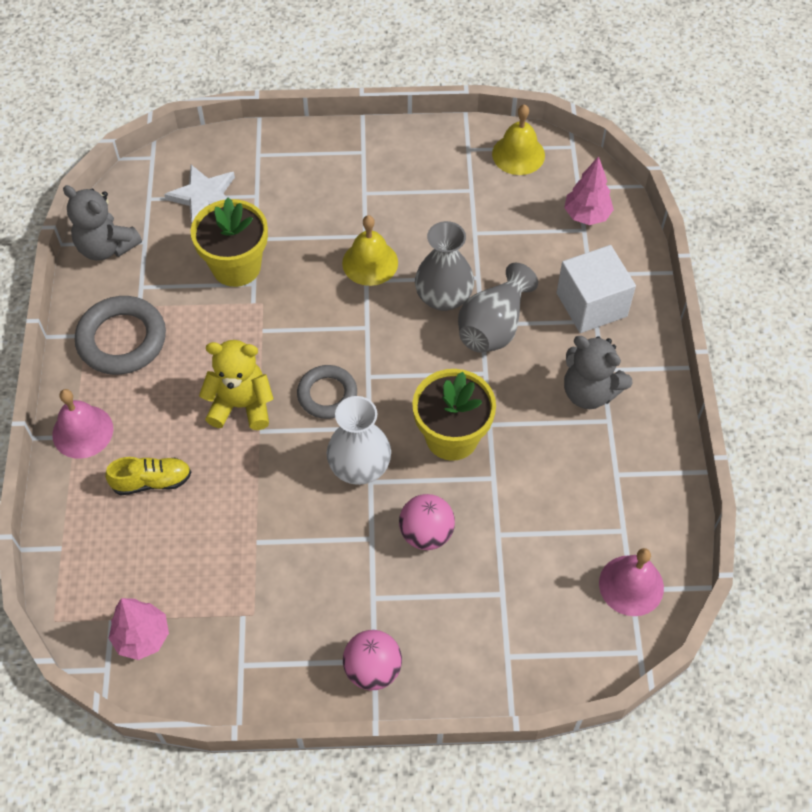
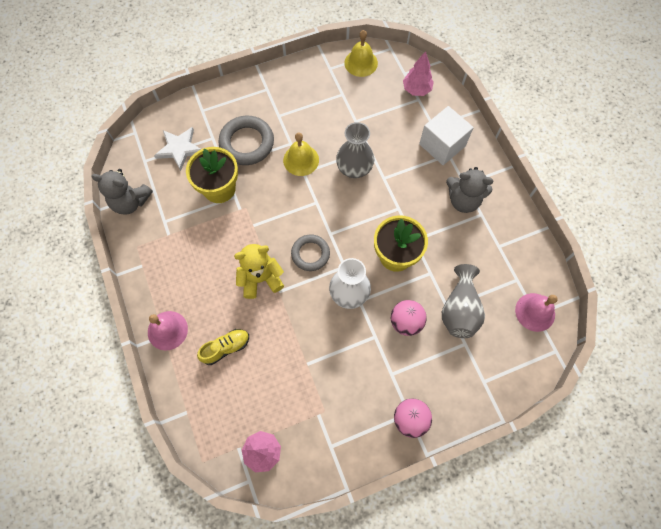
camera: 20 degrees left, 10 degrees up
grey ring [75,296,166,375] -> grey ring moved to [218,116,274,165]
grey vase [458,263,538,353] -> grey vase moved to [442,264,485,338]

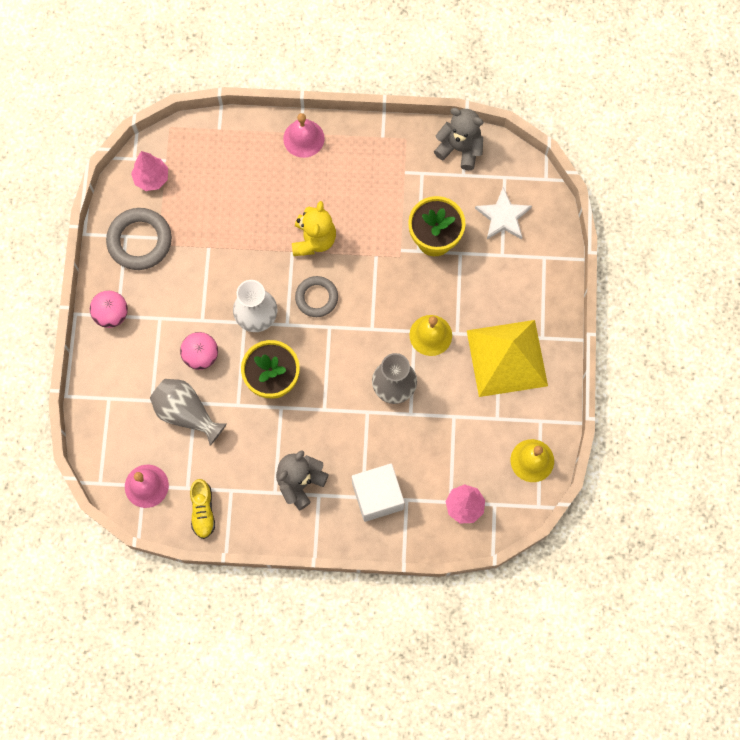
camera: 115 degrees right, 5 degrees up
grey teddy bear [91,169,153,215] -> grey teddy bear turned 75 degrees clockwise [434,108,483,170]
yellow shoe [197,329,249,365] -> yellow shoe moved to [190,479,215,539]
grey ring [218,116,274,165] -> grey ring moved to [106,208,172,270]
none -> yellow pyramid [467,320,548,397]

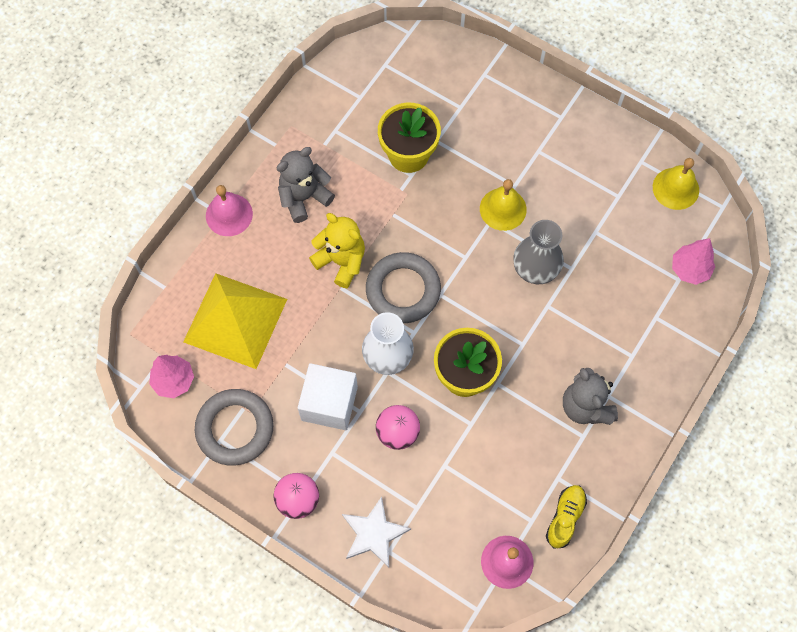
camera: 60 degrees left, 5 degrees down
grey vase [150,379,227,446] -> none
yellow shoe [190,479,215,539] -> yellow shoe turned 90 degrees counterclockwise [546,485,587,549]
grey ring [295,276,338,317] -> grey ring [366,252,441,323], size x1.53
white cube [352,463,405,522] -> white cube moved to [297,363,358,430]
grey teddy bear [434,108,483,170] -> grey teddy bear moved to [277,147,335,223]
yellow pyramid [467,320,548,397] -> yellow pyramid moved to [183,273,287,369]
white star [475,187,532,239] -> white star moved to [342,496,411,567]

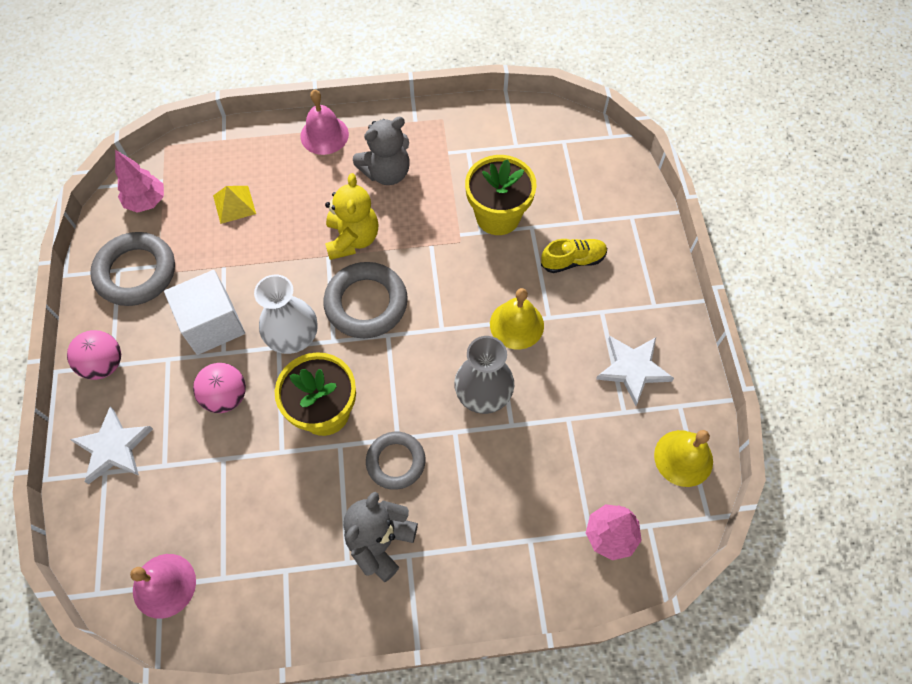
camera: 50 degrees right, 5 degrees down
yellow pyramid [183,273,287,369] -> yellow pyramid [213,186,256,224], size x0.44
grey teddy bear [277,147,335,223] -> grey teddy bear turned 135 degrees clockwise [353,117,410,185]
yellow shoe [546,485,587,549] -> yellow shoe moved to [541,239,607,273]
none -> grey ring [366,432,425,490]
none -> white star [596,336,674,406]

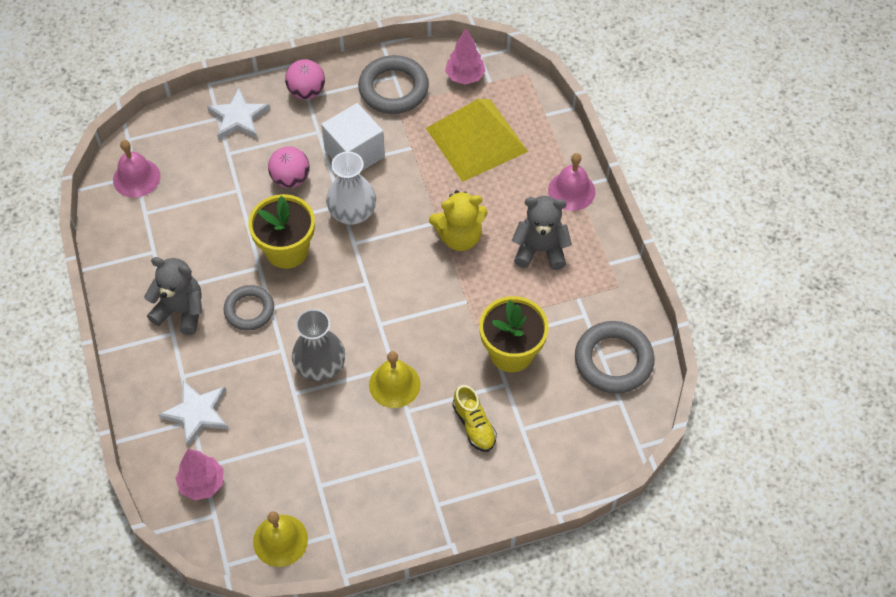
camera: 80 degrees right, 5 degrees down
yellow pyramid [213,186,256,224] -> yellow pyramid [426,99,528,182], size x2.28
grey ring [323,262,408,338] -> grey ring moved to [575,321,655,394]
grey teddy bear [353,117,410,185] -> grey teddy bear turned 135 degrees clockwise [512,196,572,270]
white star [596,336,674,406] -> white star moved to [159,380,228,447]

